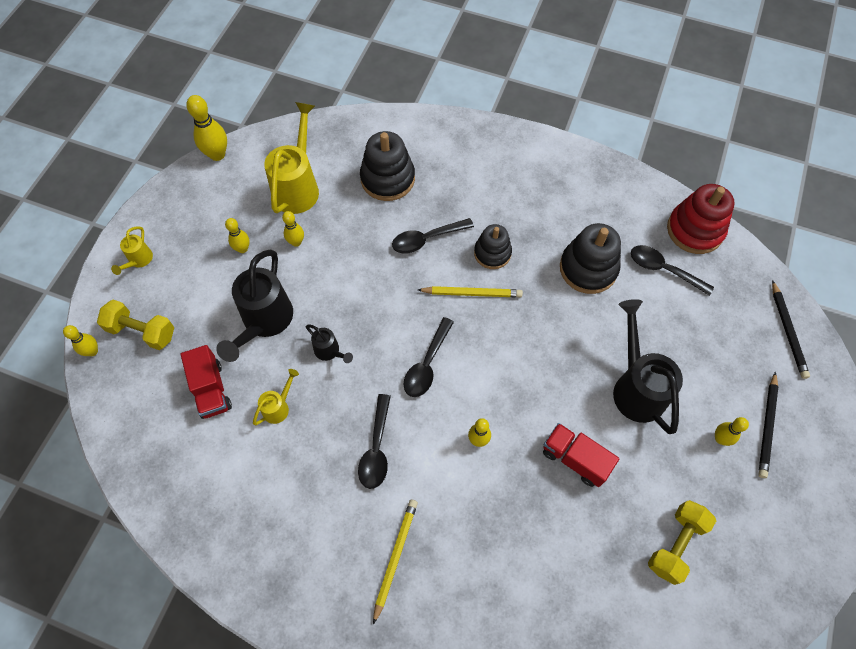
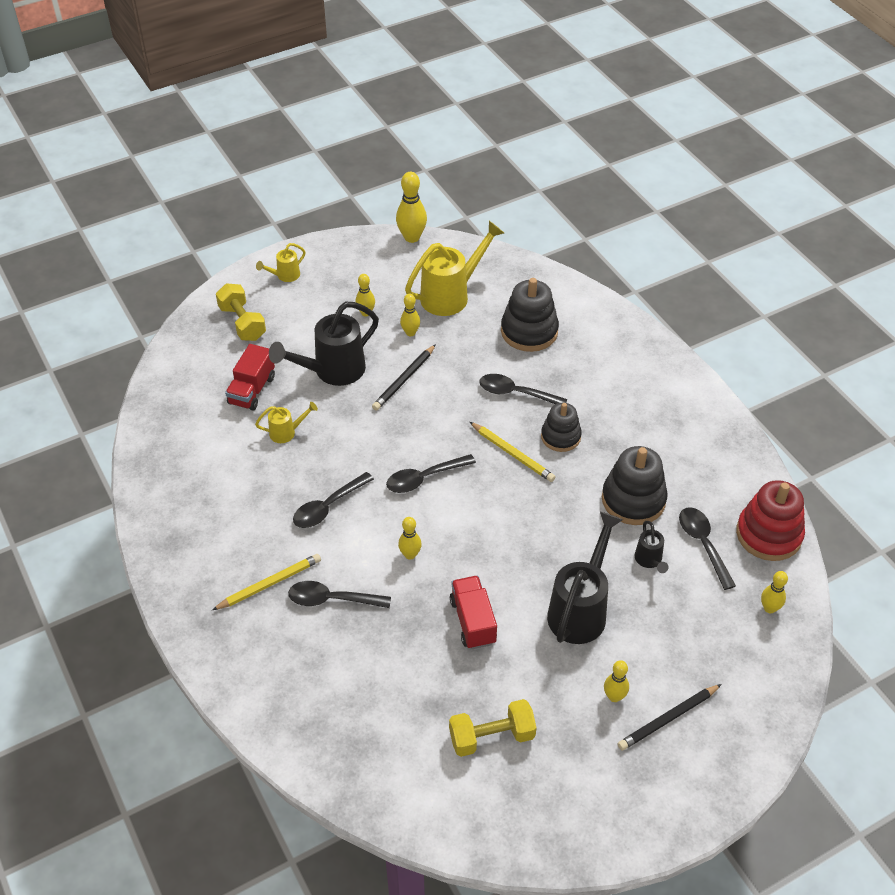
camera: 40 degrees right, 15 degrees down
yellow bowling pin [63,325,98,356] -> yellow bowling pin moved to [761,571,788,613]
black watering can [306,324,353,363] -> black watering can moved to [635,521,669,573]
black pencil [772,280,810,379] -> black pencil moved to [372,344,436,411]
none -> black spoon [288,581,391,608]

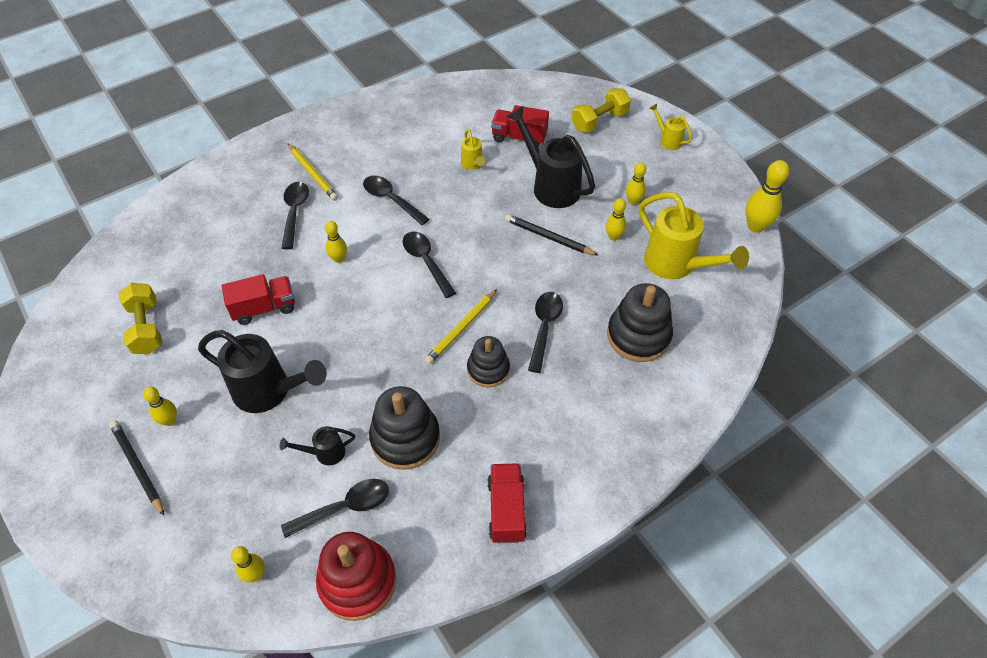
camera: 85 degrees right, 5 degrees up
none -> red truck [487,463,527,543]

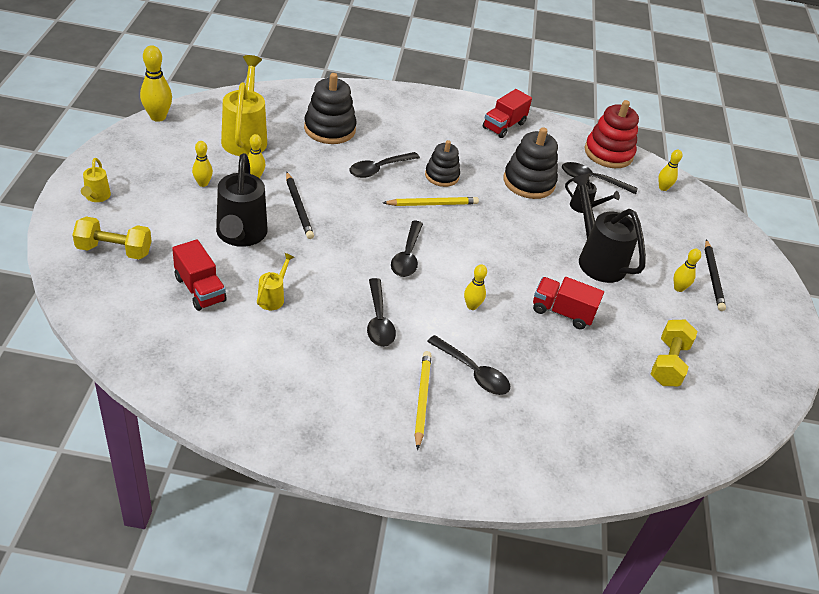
camera: 145 degrees left, 10 degrees down
black spoon [282,182,309,249] -> black spoon turned 90 degrees counterclockwise [427,335,510,395]

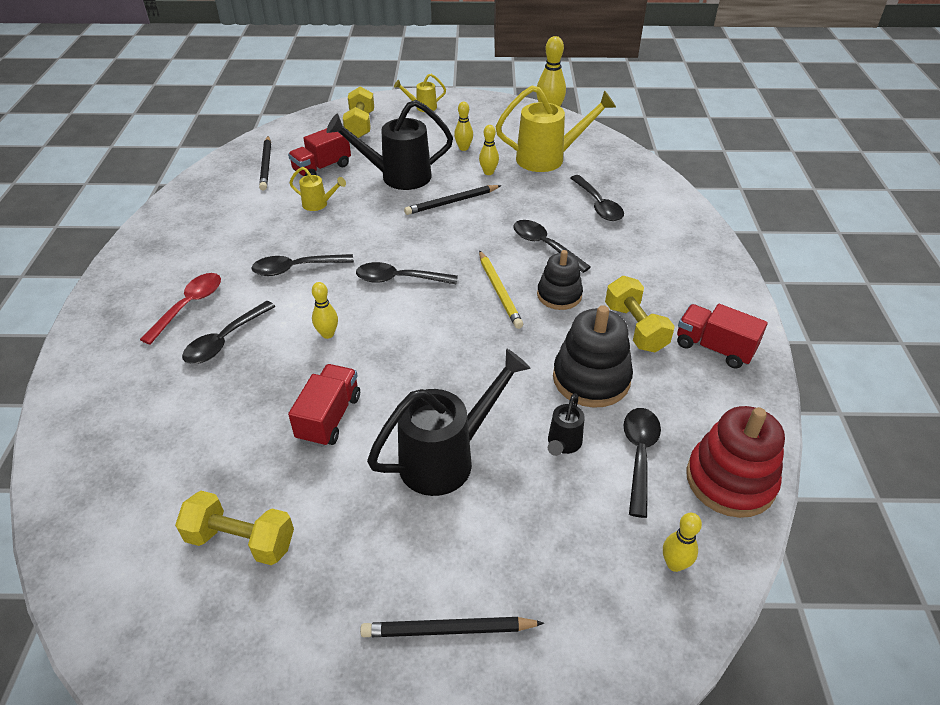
camera: 90 degrees right, 0 degrees up
black stacking toy [304,73,357,144] -> black spoon [570,175,624,221]
yellow pencil [415,351,431,450] -> red spoon [140,273,221,345]
yellow bowling pin [674,249,701,292] -> none
none -> black pencil [259,136,271,190]
none -> yellow dumbbell [605,276,675,353]

